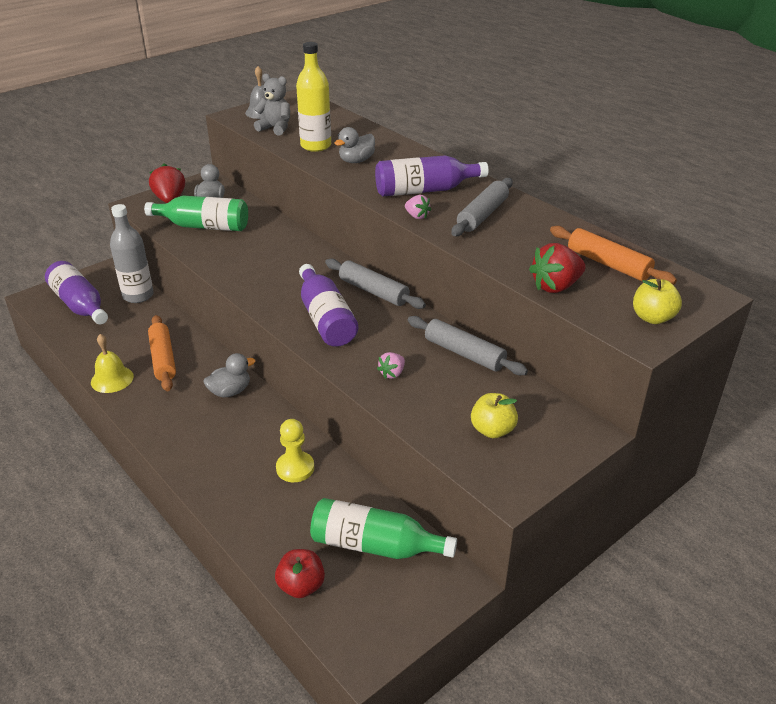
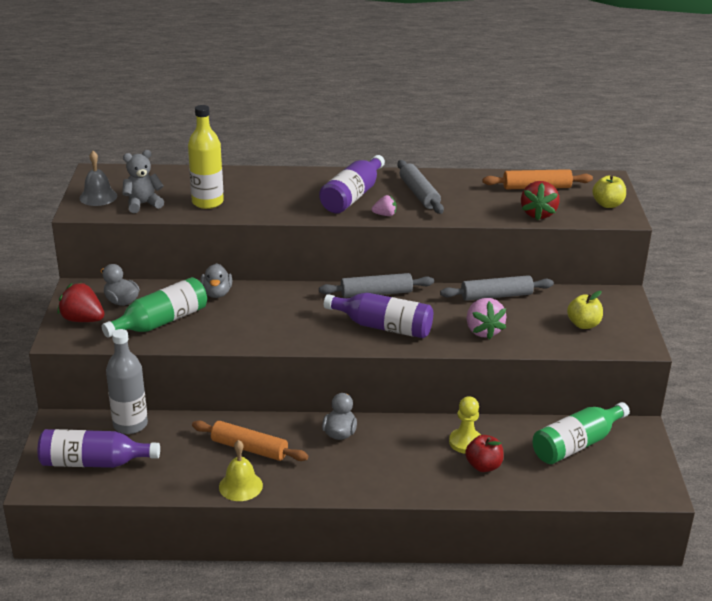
camera: 50 degrees left, 5 degrees down
red apple [275,549,325,598] -> red apple moved to [465,435,504,472]
grey duck [335,127,375,163] -> grey duck moved to [200,263,232,298]
pink strawberry [377,352,405,379] -> pink strawberry [466,298,506,340], size x1.79

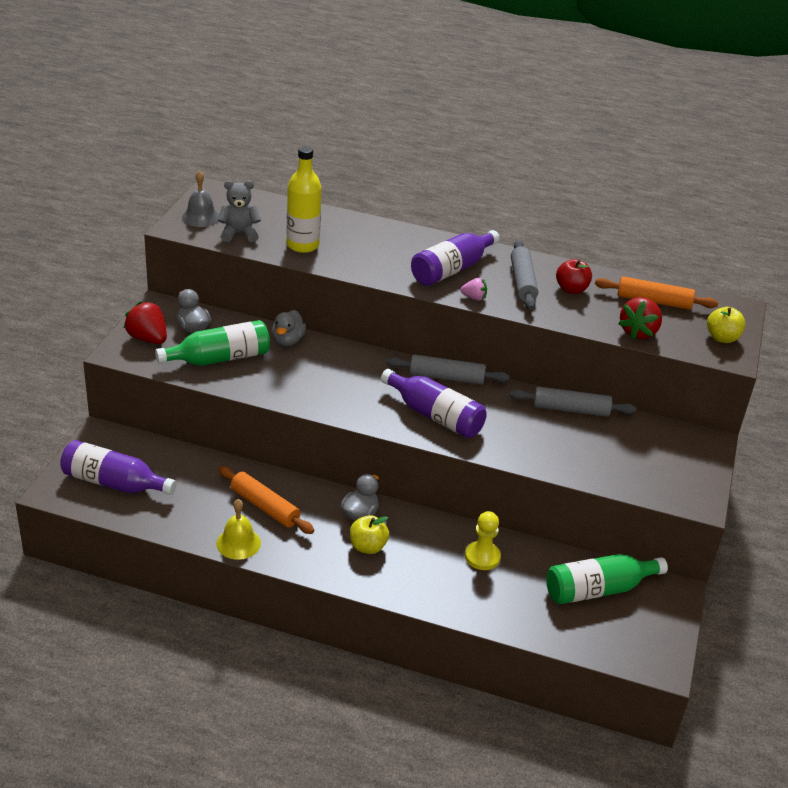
camera: 15 degrees right, 5 degrees up
grey bottle [106,329,148,434] -> none
red apple [465,435,504,472] -> red apple moved to [556,259,592,294]
pink strawberry [466,298,506,340] -> none
yellow apple [567,291,603,329] -> yellow apple moved to [350,515,389,554]

